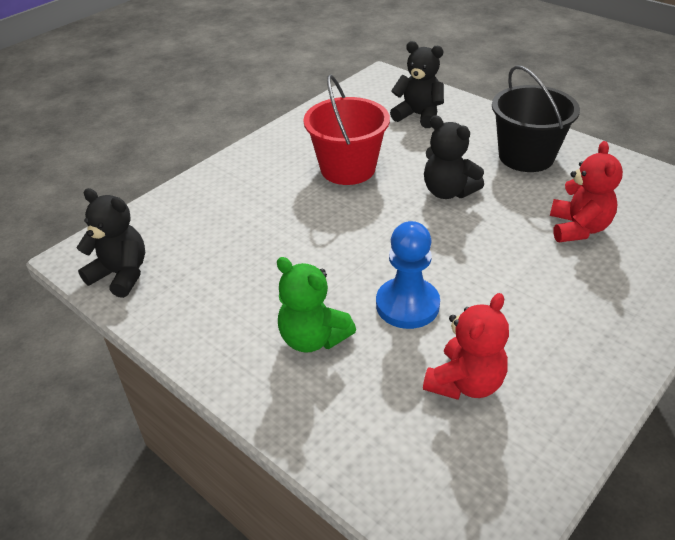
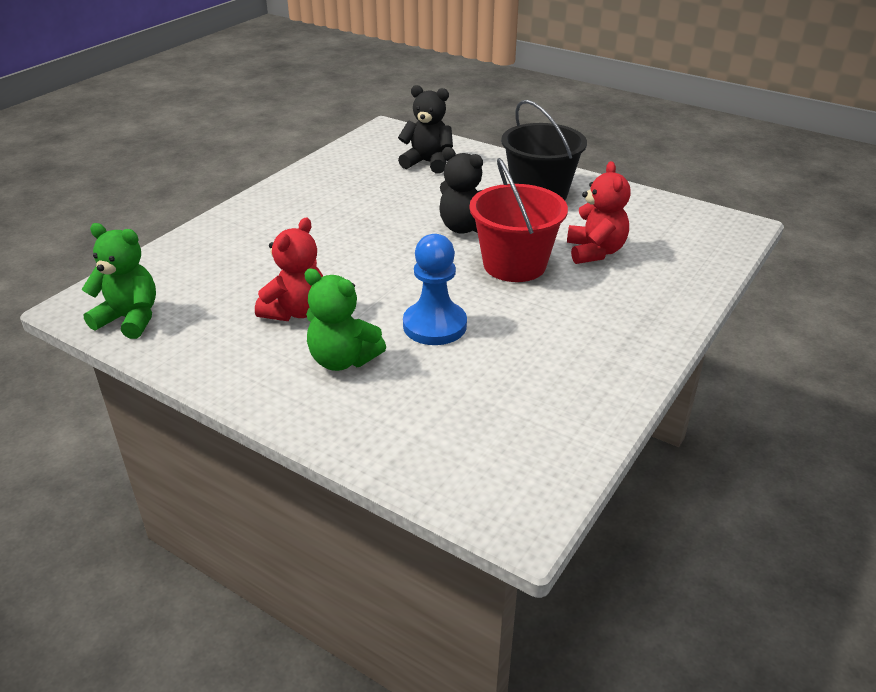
camera: 10 degrees left, 5 degrees down
black teddy bear [76,188,145,298] -> green teddy bear [81,223,156,339]
red bucket [303,75,390,185] -> red bucket moved to [469,158,568,282]
red teddy bear [423,293,509,400] -> red teddy bear moved to [255,217,323,321]

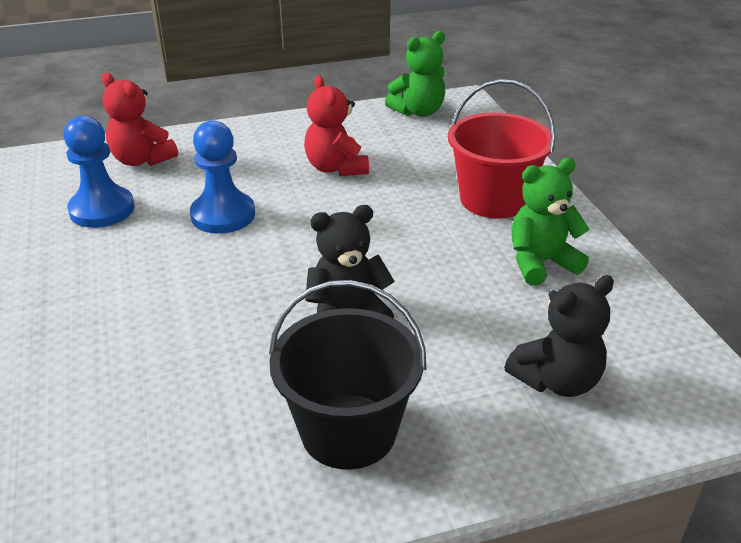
camera: 130 degrees right, 0 degrees up
green teddy bear [304,268,386,371] -> green teddy bear moved to [512,158,590,286]
red bucket [469,158,568,282] -> red bucket moved to [448,79,555,219]
red teddy bear [567,161,631,264] -> red teddy bear moved to [102,73,178,166]
none -> blue pawn [63,116,134,228]

